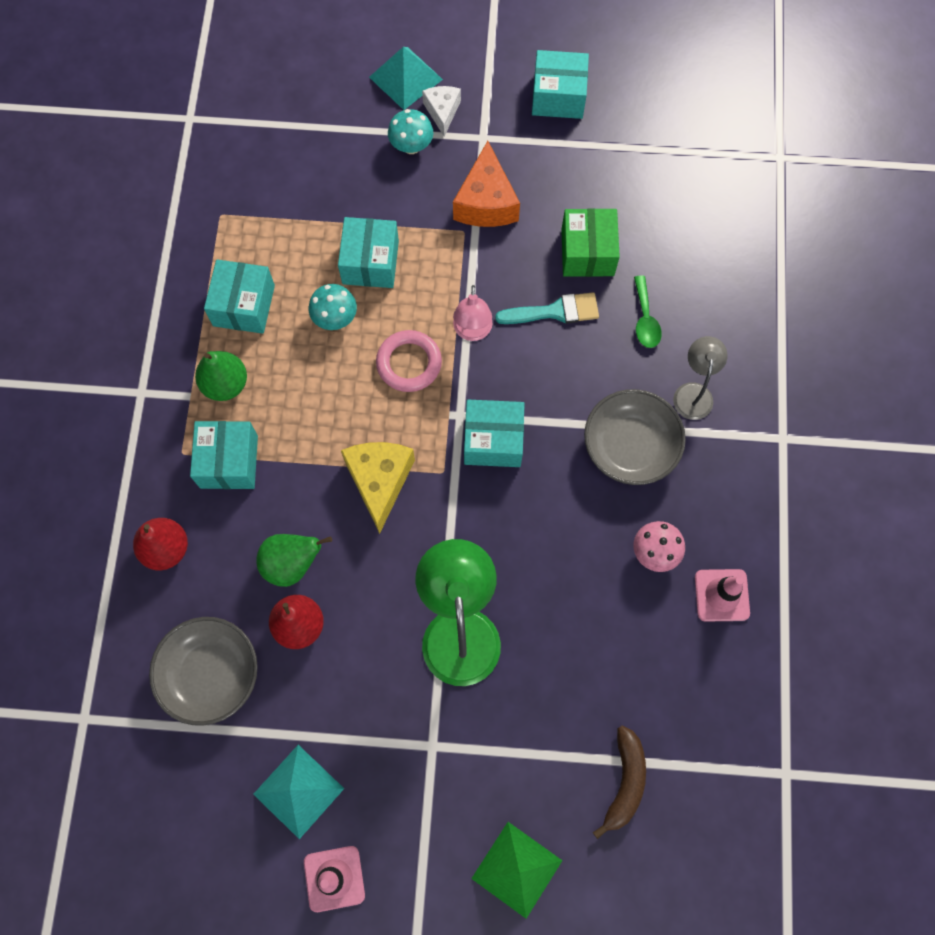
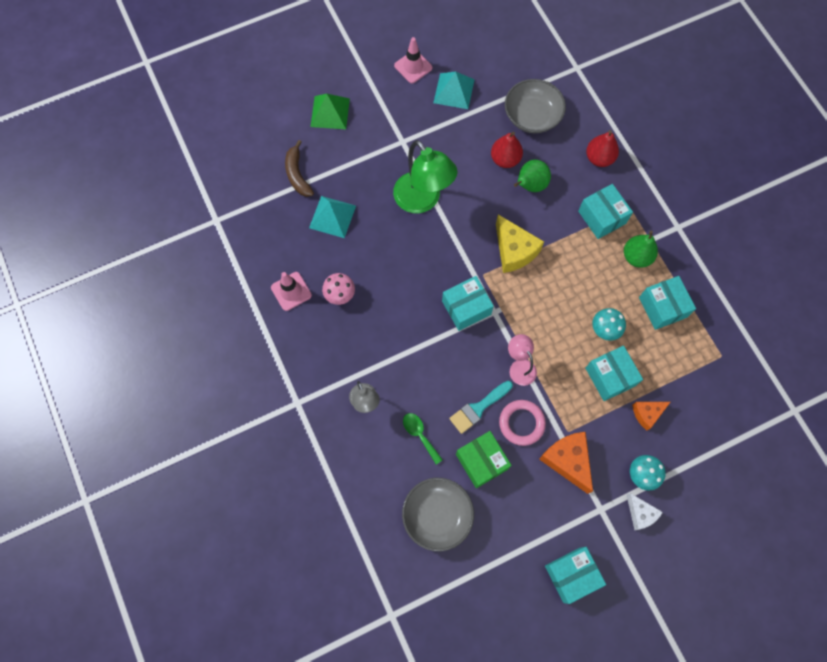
camera: 150 degrees right, 0 degrees up
turquoise pyramid [369,47,443,110] -> turquoise pyramid moved to [309,196,356,238]
pink ring [376,330,442,392] -> pink ring moved to [499,400,546,446]
grey bowl [584,389,686,485] -> grey bowl moved to [402,478,474,551]
none -> orange cheese [632,402,670,431]

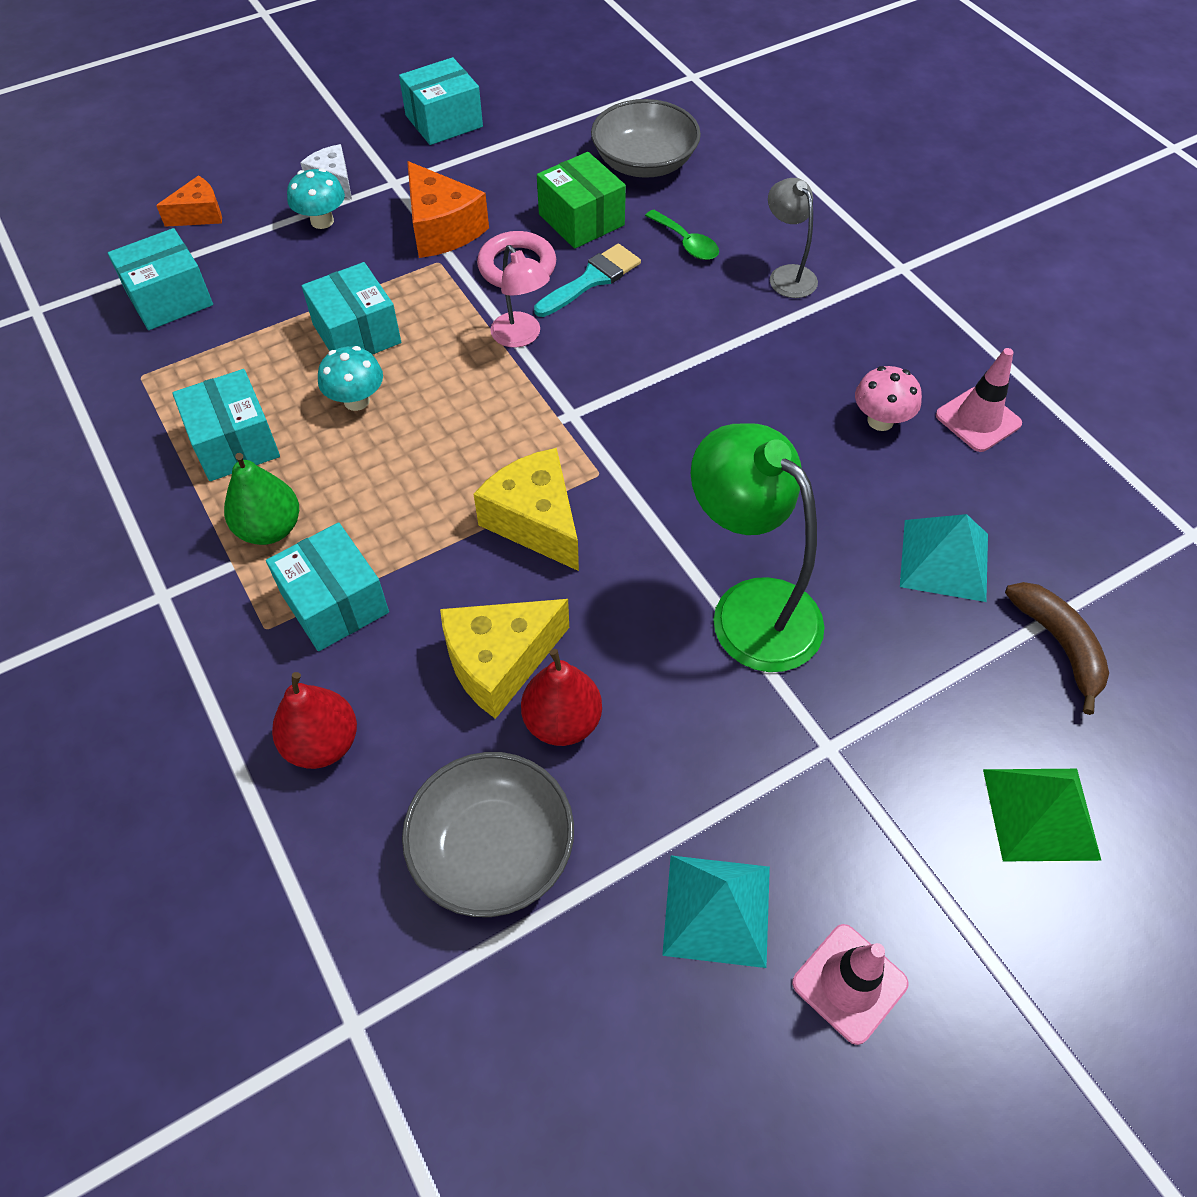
camera: 175 degrees right, 15 degrees down
turquoise box [442,276,494,331] -> turquoise box moved to [108,228,213,330]
green pear [514,159,551,192] -> yellow cheese [440,599,569,719]
orange cheese [632,402,670,431] -> orange cheese moved to [156,176,222,227]

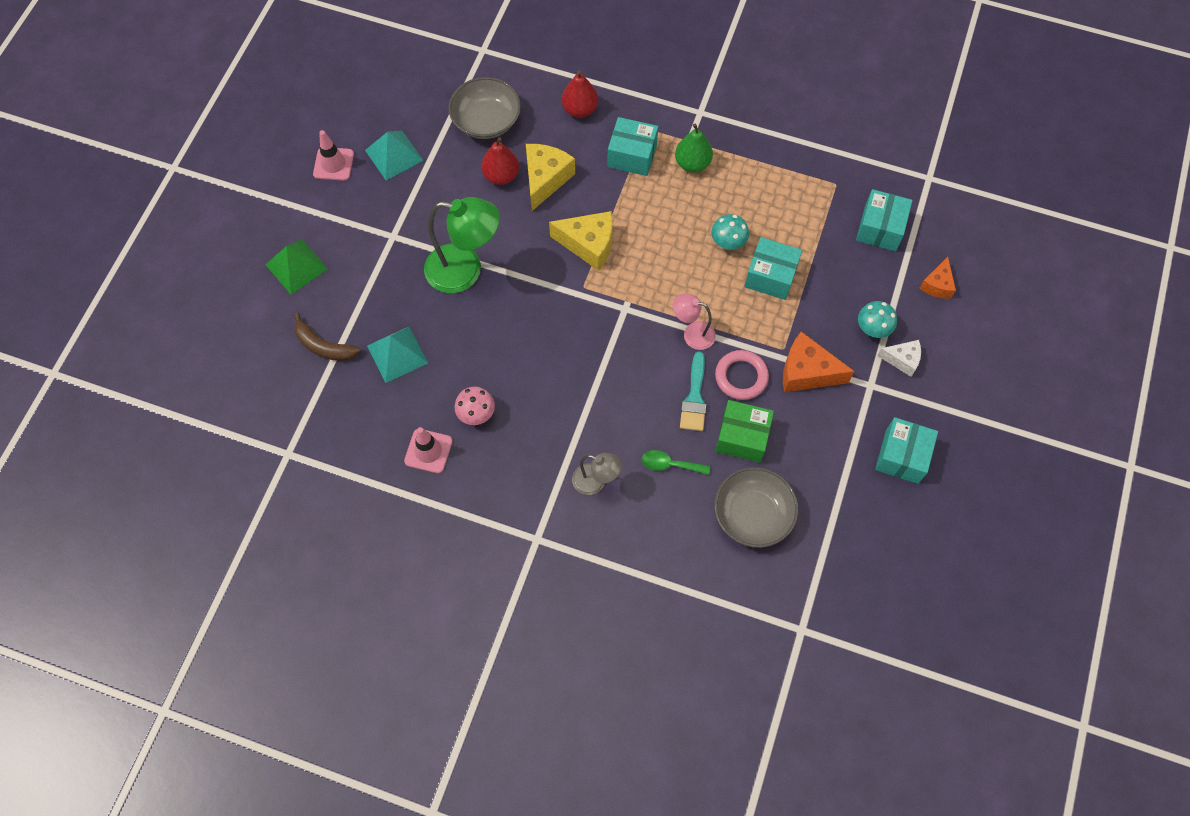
camera: 140 degrees right, 10 degrees up
turquoise box [172,369,280,481] -> none

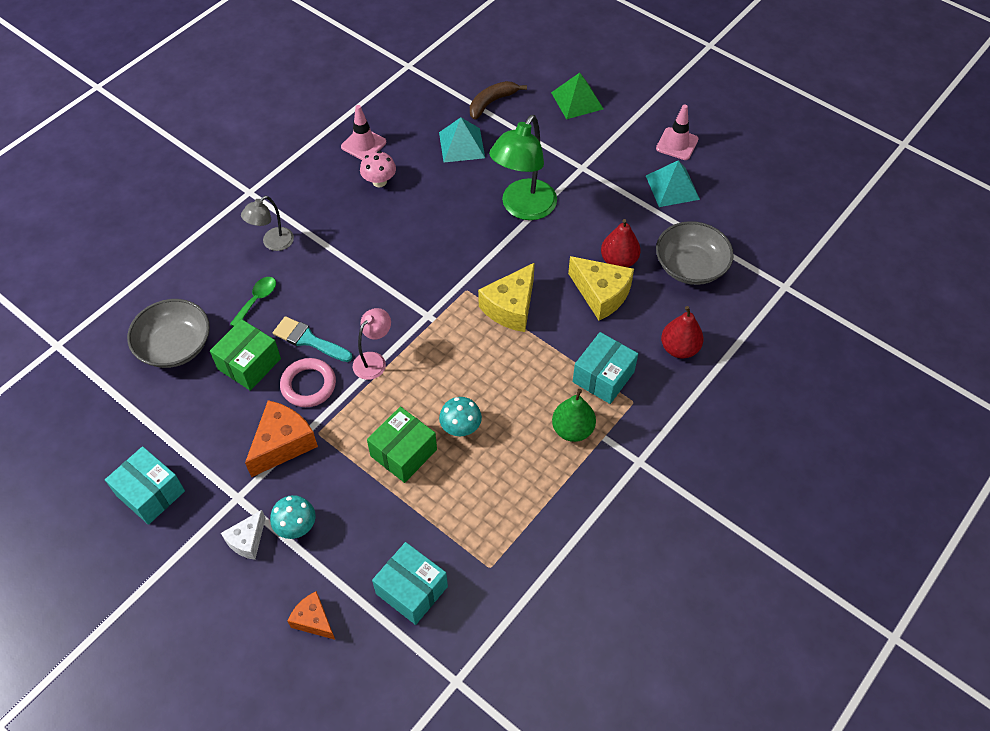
camera: 110 degrees right, 10 degrees down
turquoise box [744,237,802,300] -> green box [367,407,437,483]

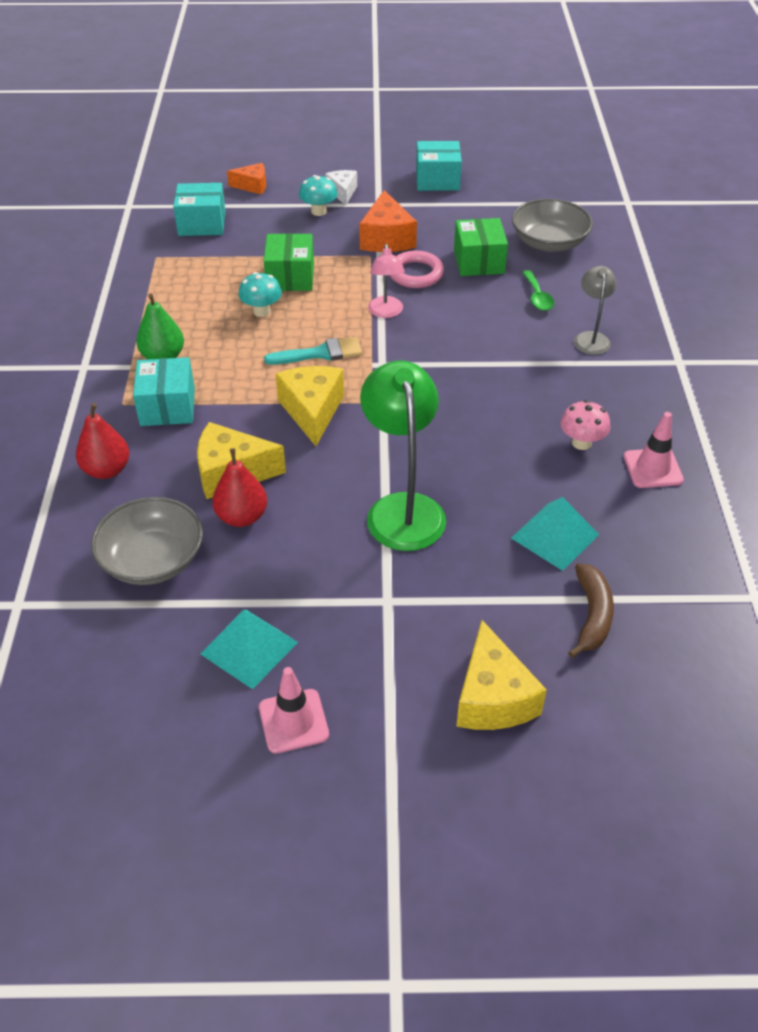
camera: 140 degrees right, 10 degrees down
turquoise brush [273,316,352,362] -> turquoise brush moved to [264,337,362,365]
green pyramid [551,73,603,119] -> yellow cheese [456,620,547,730]

